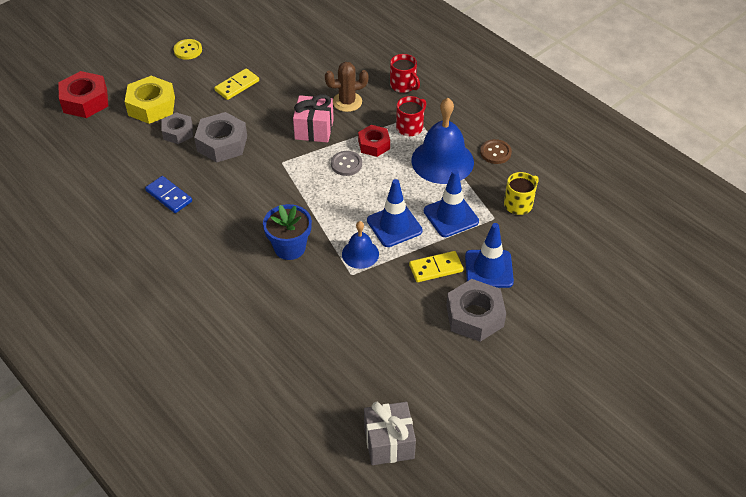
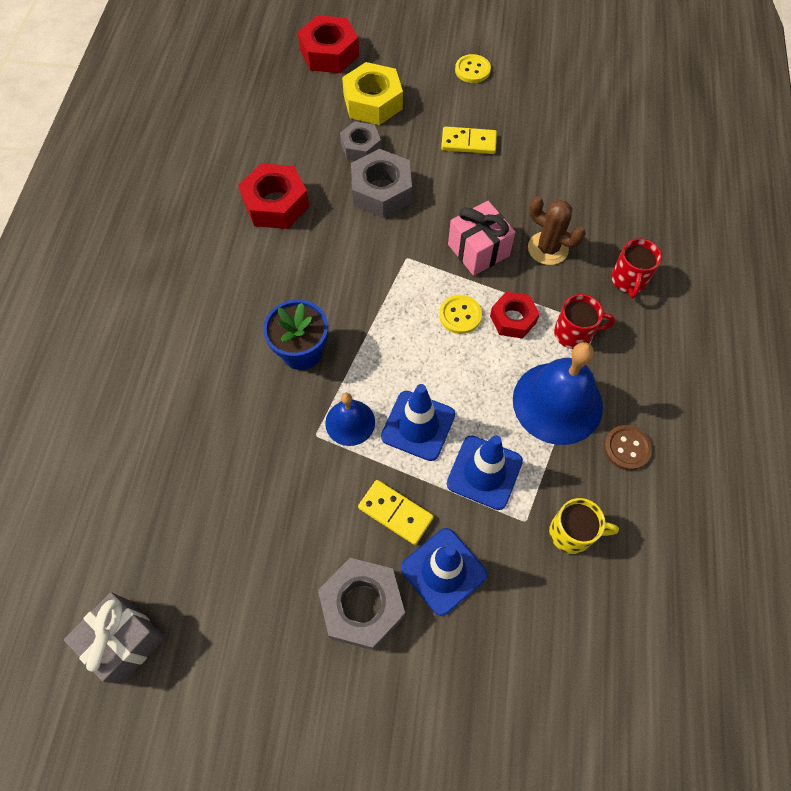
camera: 50 degrees right, 15 degrees up
blue domino [145,176,192,213] -> red nut [238,163,309,229]
grey button [331,151,362,176] -> yellow button [439,295,482,334]

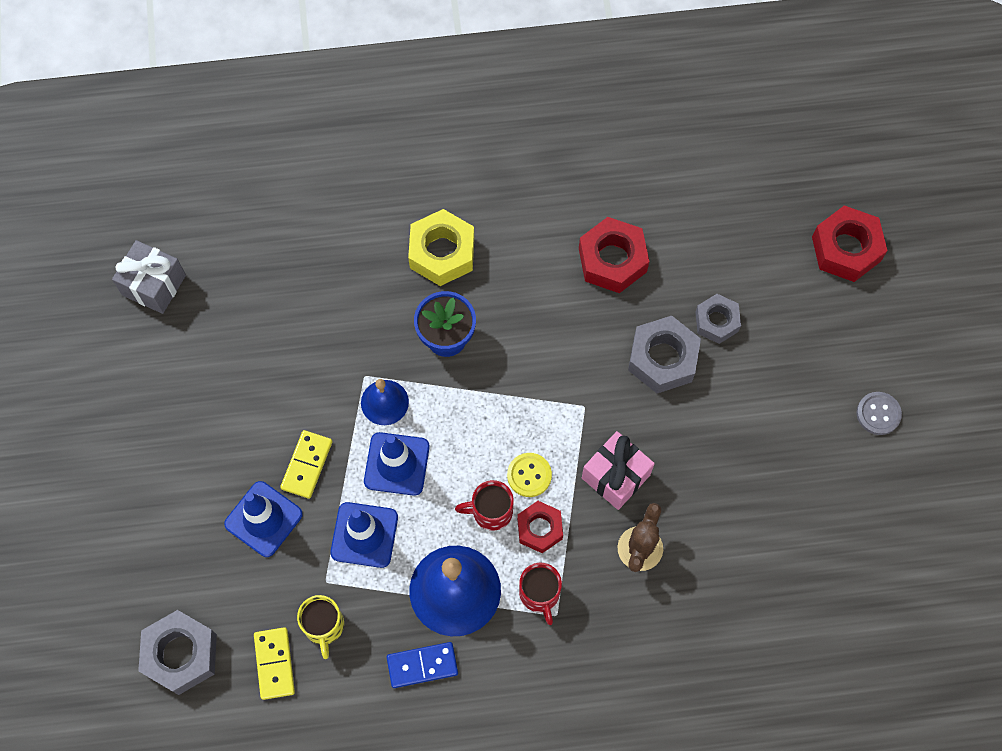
camera: 75 degrees right, 5 degrees up
grey nut [318,558,405,650] -> grey nut moved to [138,610,217,695]
yellow nut [342,62,403,125] -> yellow nut moved to [408,209,474,286]
yellow domino [441,126,497,154] -> yellow domino moved to [254,627,295,700]
yellow button [455,54,491,83] -> grey button [856,392,902,435]
brown button [604,425,652,470] -> blue domino [387,642,458,688]
red mug [611,238,662,298] -> red mug moved to [455,480,514,531]

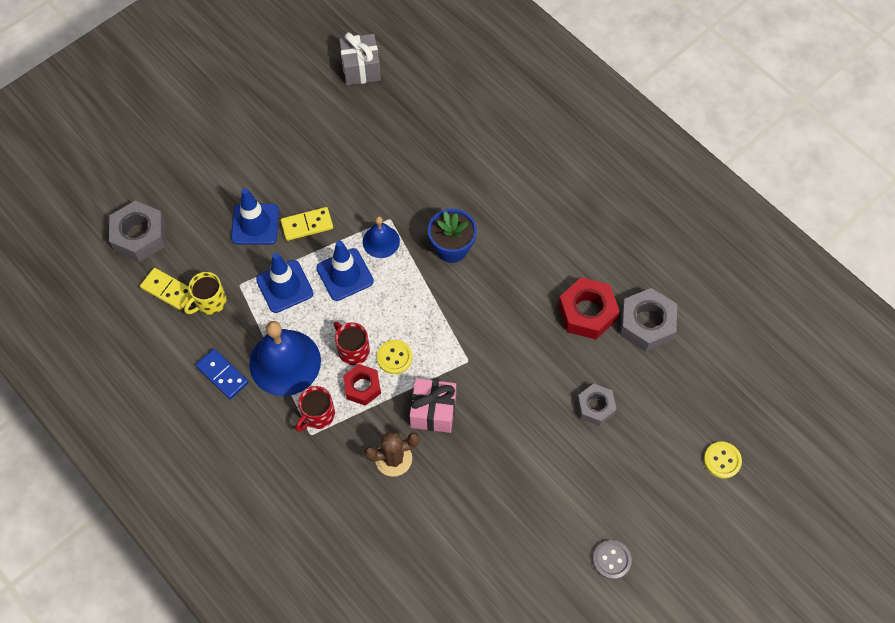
camera: 55 degrees right, 5 degrees down
yellow domino [254,627,295,700] -> yellow domino turned 75 degrees clockwise [140,268,191,310]
yellow nut [408,209,474,286] -> none
grey nut [628,316,701,393] -> grey nut moved to [620,288,677,352]
red nut [812,205,888,282] -> yellow button [704,442,742,479]

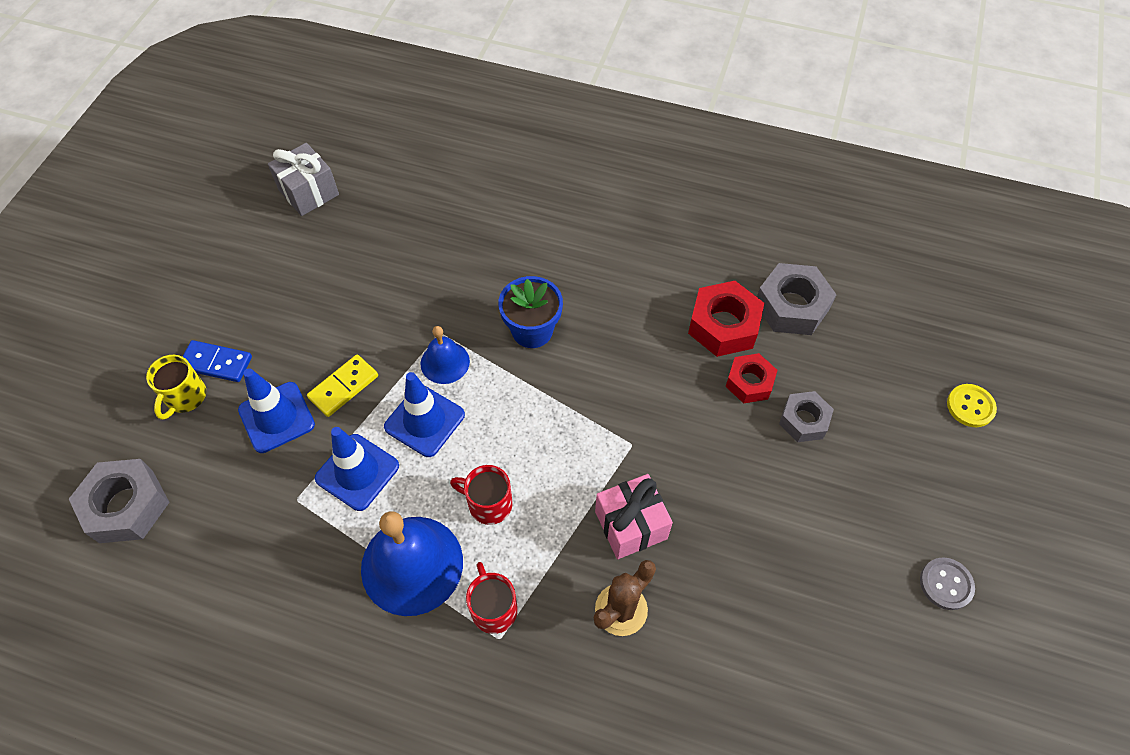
camera: 30 degrees left, 5 degrees down
yellow domino [140,268,191,310] -> none
yellow mug [184,272,226,315] -> yellow mug moved to [146,355,206,420]
blue domino [196,349,249,399] -> blue domino moved to [182,340,252,382]
red mug [296,386,335,432] -> red mug turned 150 degrees clockwise [466,562,518,634]
red nut [343,364,381,406] -> red nut moved to [725,353,777,404]
yellow button [377,340,413,374] -> none

